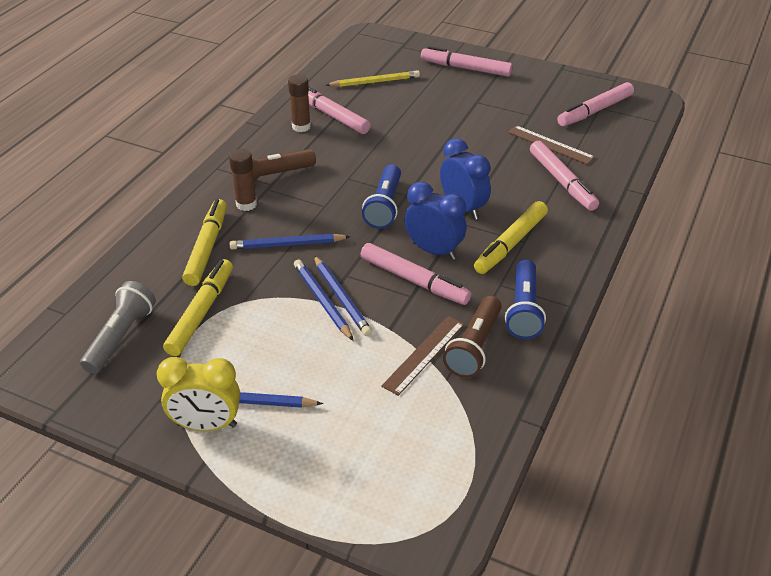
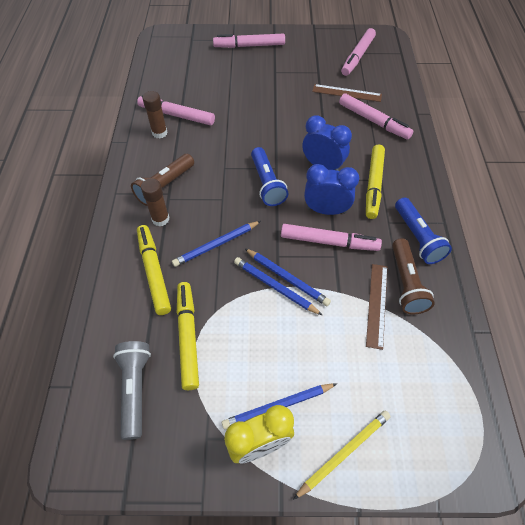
camera: 25 degrees left, 15 degrees up
yellow pencil [326,70,420,87] -> yellow pencil moved to [293,410,391,500]

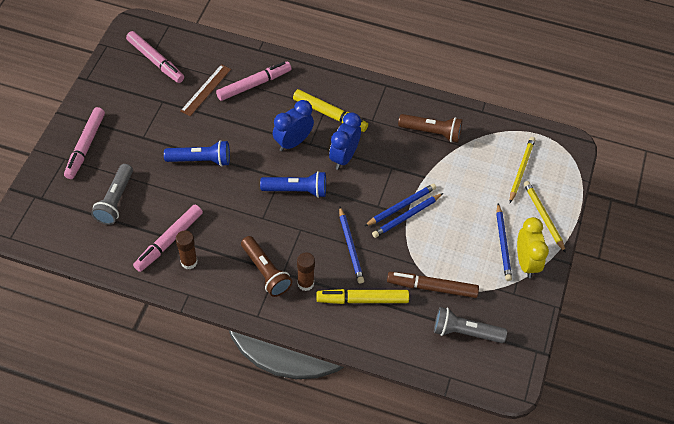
camera: 75 degrees left, 0 degrees up
yellow marker [177,282,199,390] -> brown marker [387,272,479,298]
pink marker [281,224,382,251] -> none
brown ruler [366,264,388,350] -> none
blue flashlight [395,197,452,264] -> blue flashlight moved to [164,140,230,166]
none -> grey flashlight [91,164,133,225]
none -> yellow pencil [510,137,535,203]

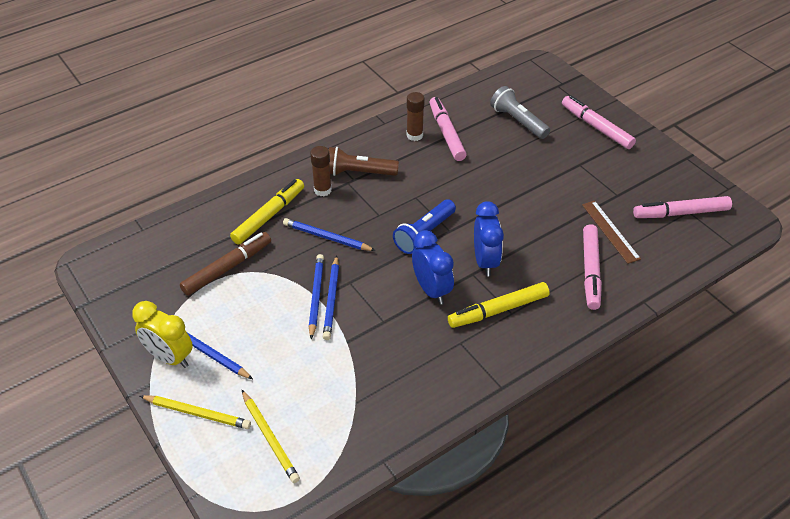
camera: 130 degrees right, 10 degrees down
blue flashlight [164,140,230,166] -> none
brown flashlight [398,114,462,143] -> none
grey flashlight [434,307,507,343] -> none

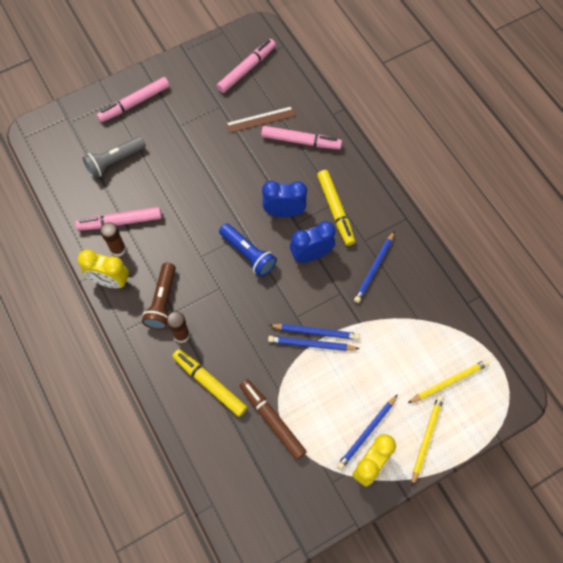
camera: 85 degrees left, 20 degrees up
blue pencil [283,218,376,251] -> blue pencil moved to [354,231,395,303]
pink marker [633,196,732,218] -> pink marker turned 135 degrees counterclockwise [217,39,276,93]
none -> yellow clock [77,249,129,288]

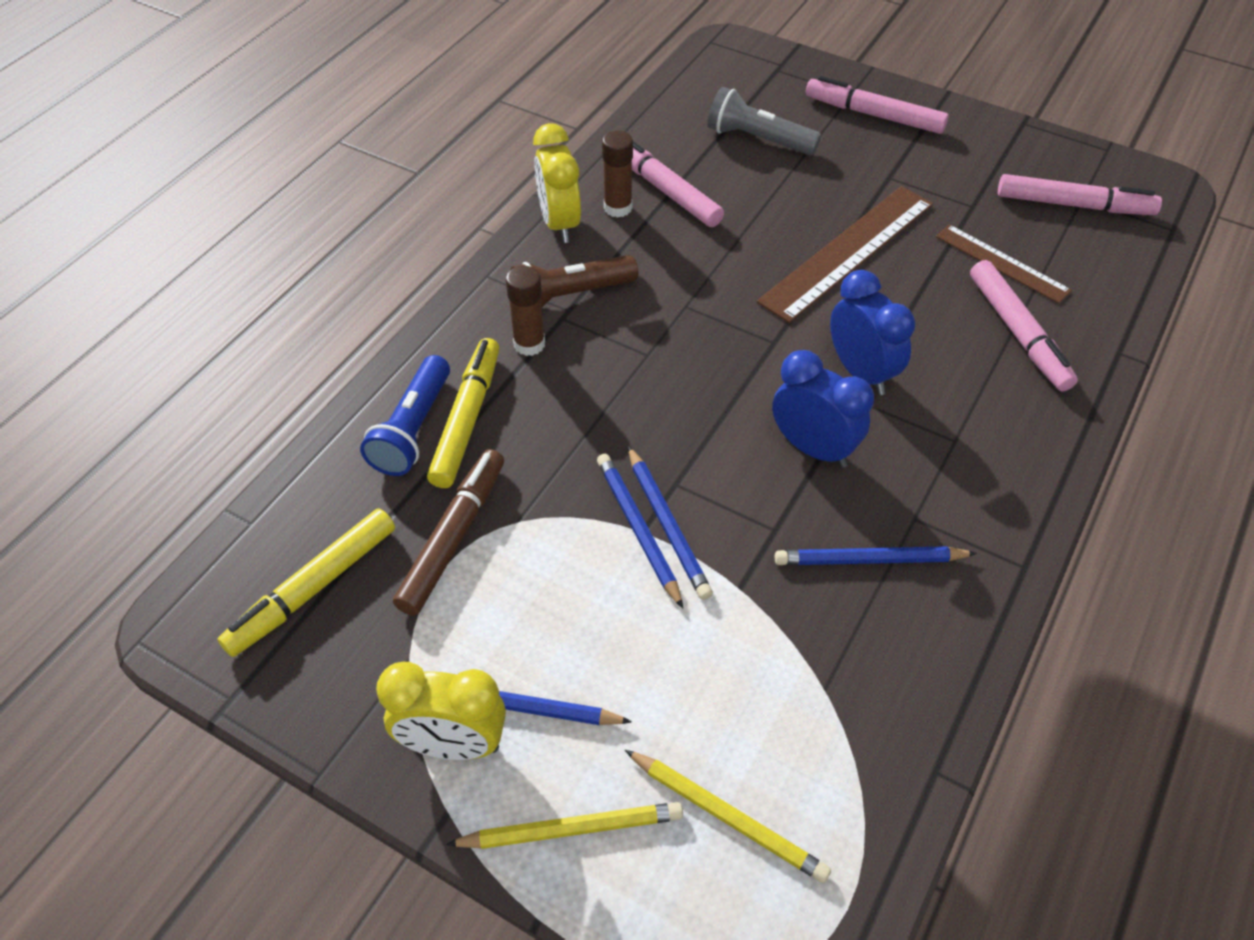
camera: 60 degrees right, 15 degrees down
blue flashlight [219,223,277,277] -> blue flashlight moved to [360,355,450,476]
yellow marker [317,170,355,246] -> yellow marker moved to [217,508,395,657]
none -> brown ruler [757,186,933,323]

